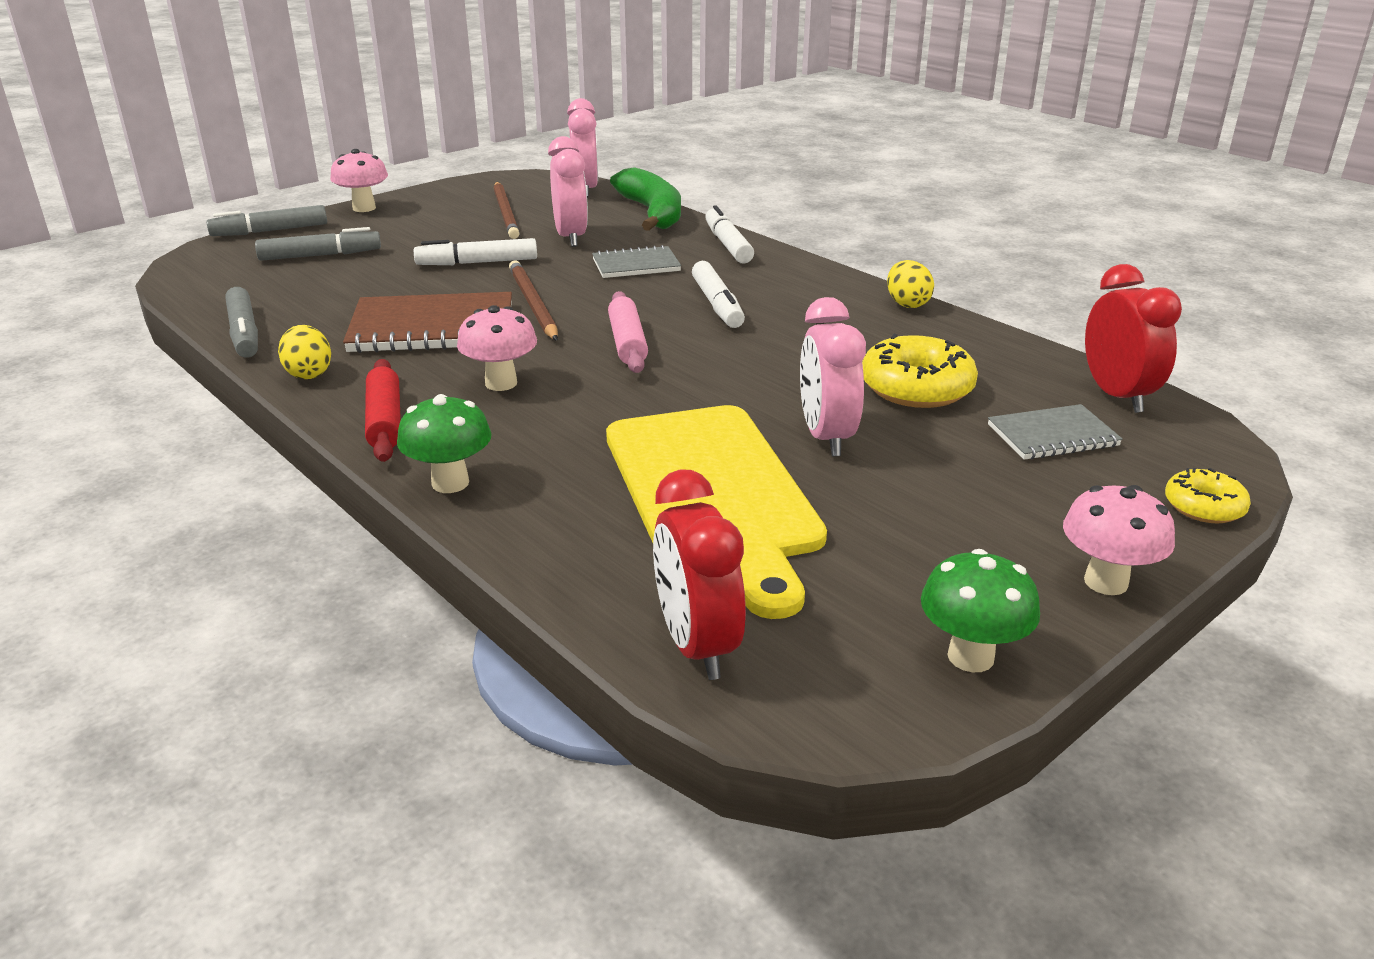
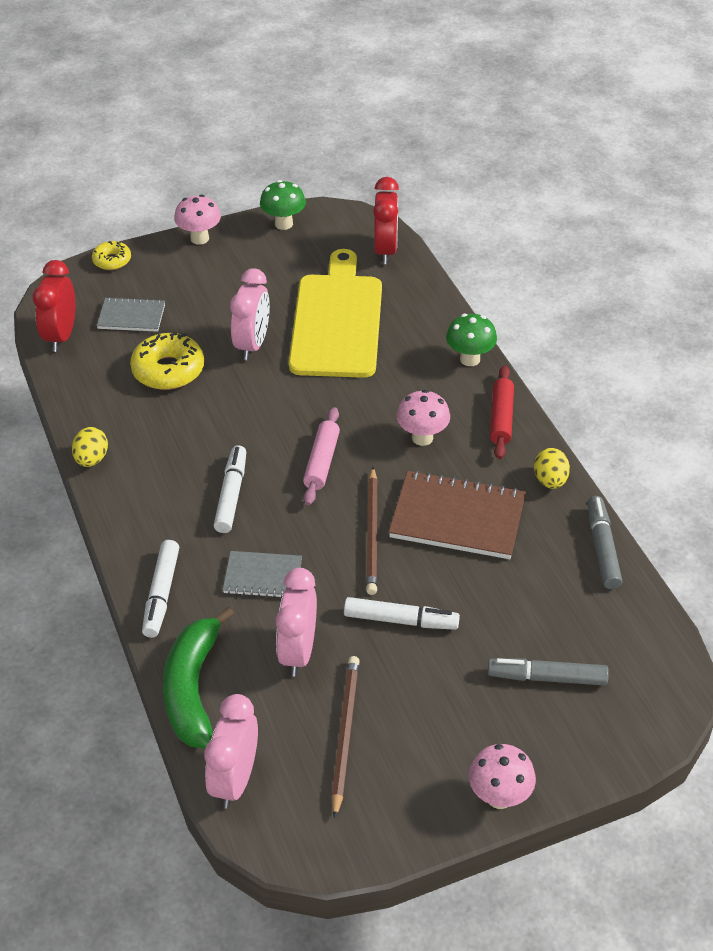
camera: 160 degrees left, 15 degrees up
grey marker [206,205,327,236] -> none

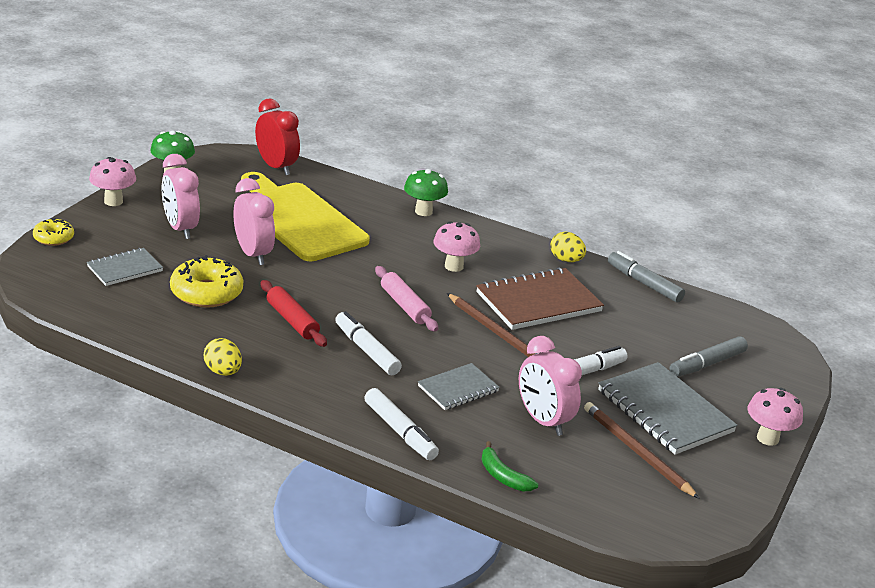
camera: 45 degrees left, 15 degrees down
red clock [33,260,75,352] -> none
green banana [163,607,234,748] -> green banana [482,441,538,491], size x0.51
pink clock [204,694,258,808] -> pink clock moved to [162,154,200,239]
red rolling pin [490,365,514,459] -> red rolling pin moved to [261,280,327,347]
none -> grey notebook [598,362,737,455]

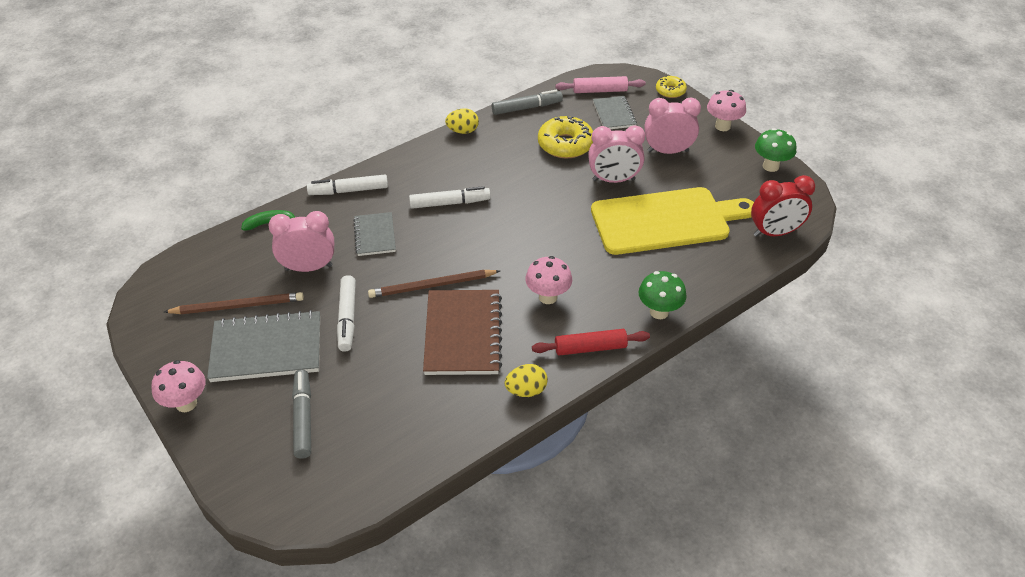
camera: 120 degrees right, 15 degrees up
red rolling pin [261,280,327,347] -> red rolling pin moved to [532,329,650,355]
pink rolling pin [375,266,438,332] -> pink rolling pin moved to [555,76,646,93]
grey marker [608,251,685,303] -> grey marker moved to [492,90,563,115]

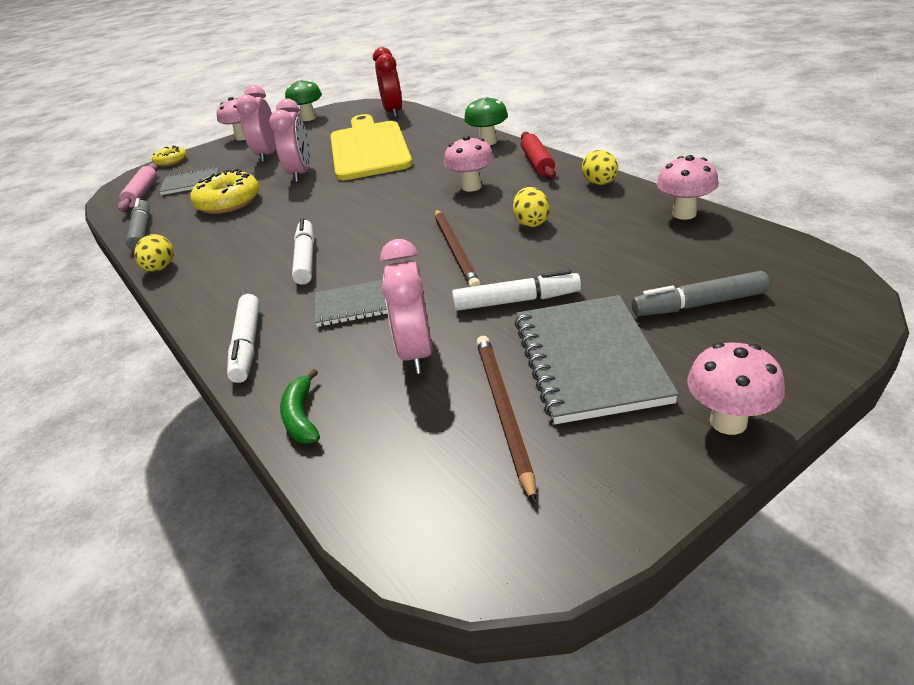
camera: 85 degrees left, 10 degrees down
brown notebook [423,290,502,375] -> yellow egg [513,187,550,227]
none -> pink mushroom [657,155,719,220]

